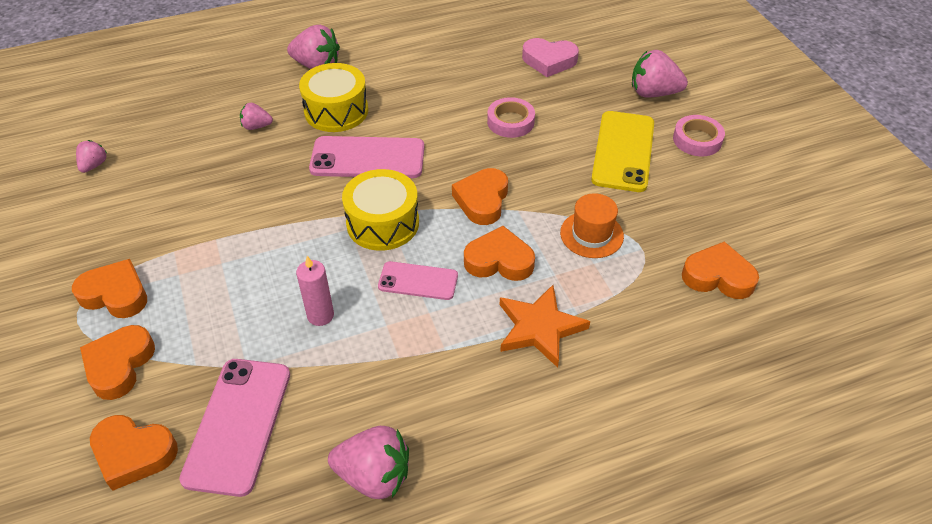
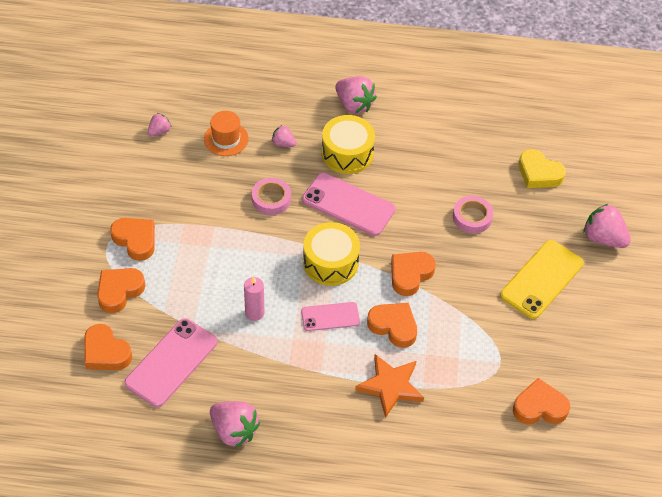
camera: 25 degrees right, 5 degrees up
pink phone [378,261,458,300] -> pink phone turned 45 degrees counterclockwise [301,302,360,331]
pink heart [522,38,579,77] -> yellow heart [519,149,566,188]
orange hat [560,193,624,258] -> orange hat moved to [204,111,249,156]
pink tape [673,115,725,156] -> pink tape moved to [252,178,291,215]
orange heart [682,241,759,299] -> orange heart turned 45 degrees counterclockwise [513,378,570,424]

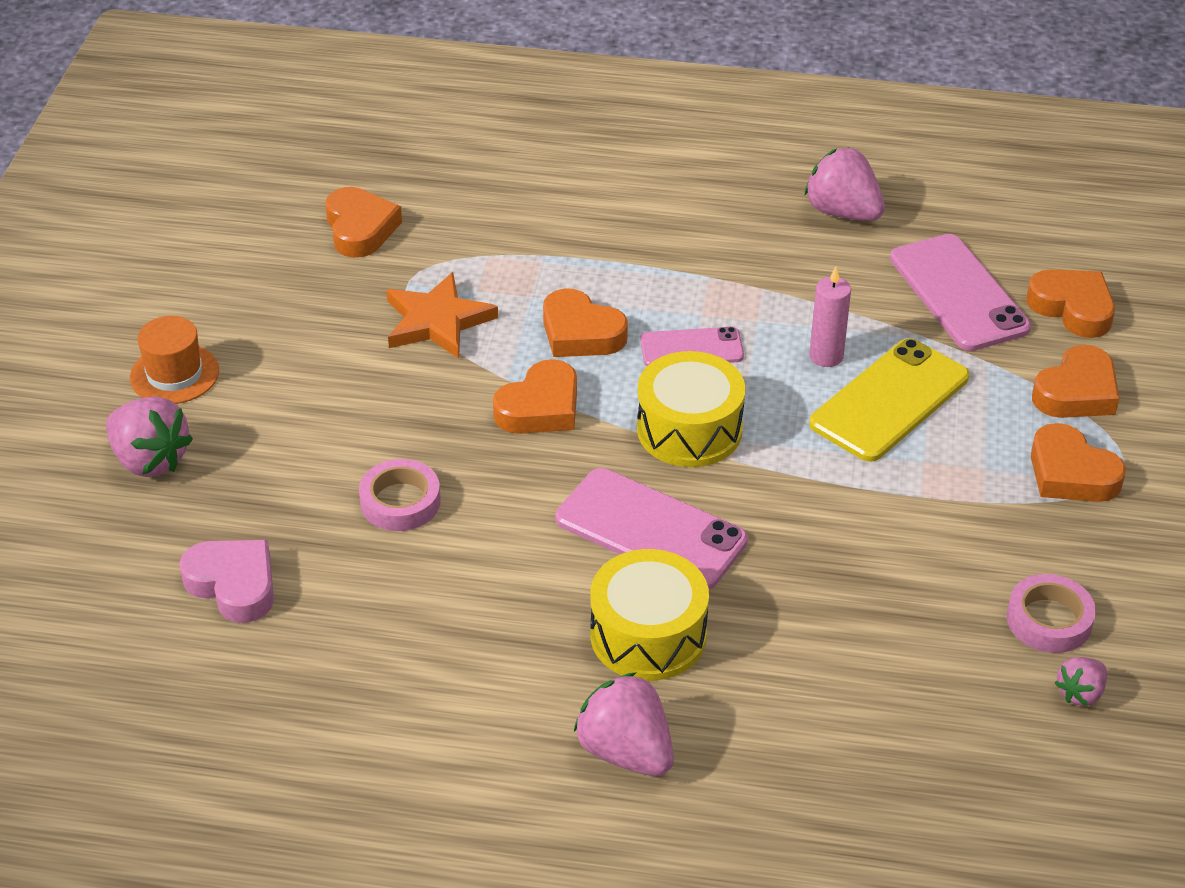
camera: 175 degrees left, 10 degrees down
pink phone [124,318,217,407] -> pink phone turned 60 degrees counterclockwise [890,234,1031,351]
orange hat [204,111,249,156] -> orange hat moved to [130,316,219,404]
pink tape [252,178,291,215] -> pink tape moved to [1007,574,1096,653]
pink strawberry [272,125,297,147] -> none
orange star [355,354,424,418] -> orange star moved to [386,272,498,359]
yellow phone [500,240,584,319] -> yellow phone moved to [809,338,969,462]
orange heart [513,378,570,424] -> orange heart turned 105 degrees counterclockwise [325,187,402,258]
yellow heart [519,149,566,188] -> pink heart [179,540,274,623]

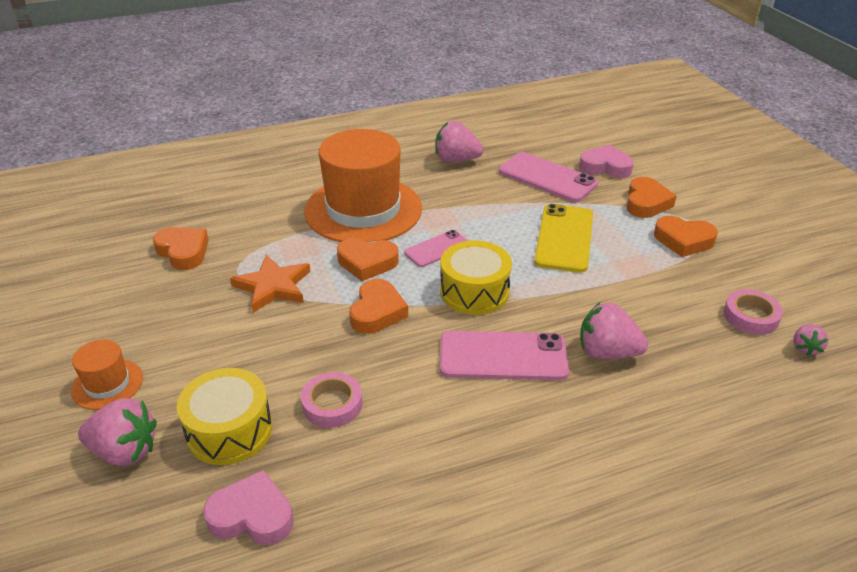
camera: 30 degrees left, 5 degrees down
pink strawberry [574,672,674,776] -> pink strawberry moved to [580,302,648,359]
yellow drum [590,549,709,681] -> yellow drum moved to [176,368,272,465]
pink candle [809,267,851,367] -> none
orange heart [1026,269,1115,338] -> pink heart [579,145,634,178]
none -> orange hat [304,129,422,242]

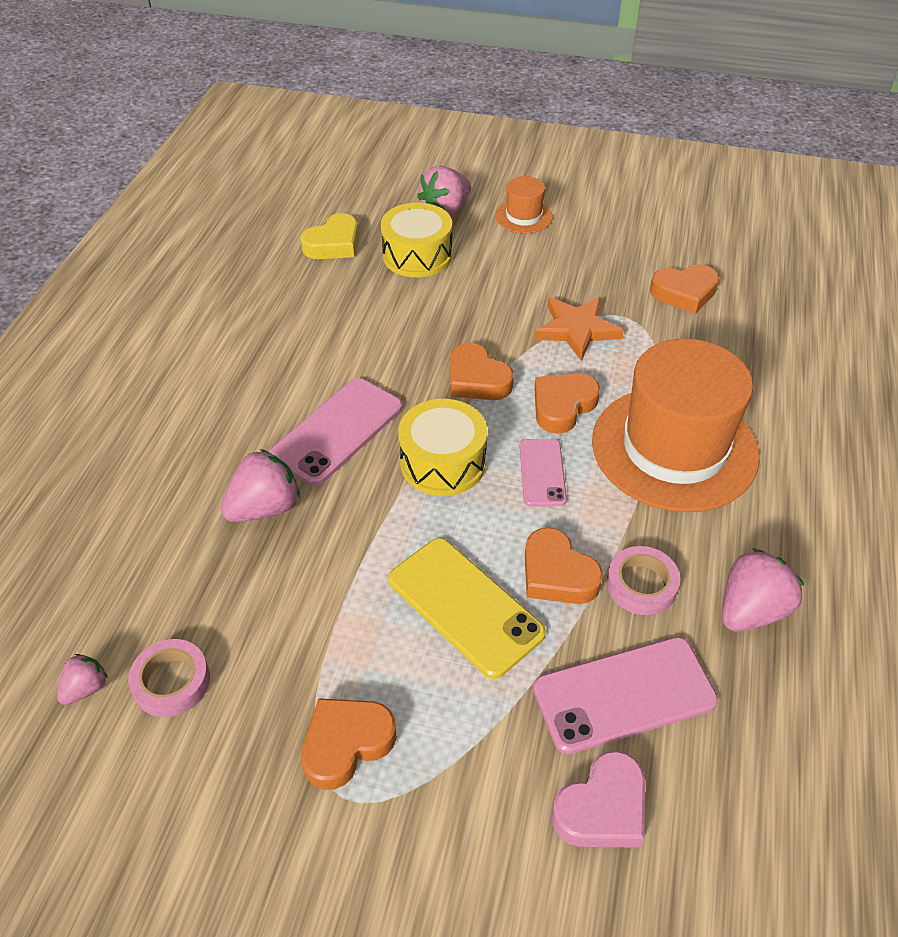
camera: 125 degrees right, 10 degrees up
pink heart [203,470,293,545] -> yellow heart [300,213,359,259]
pink tape [301,372,362,428] -> pink tape moved to [607,546,680,615]
orange heart [627,177,676,218] -> orange heart moved to [525,528,603,604]
pink strawberry [793,324,829,356] -> pink strawberry turned 75 degrees clockwise [57,654,108,705]

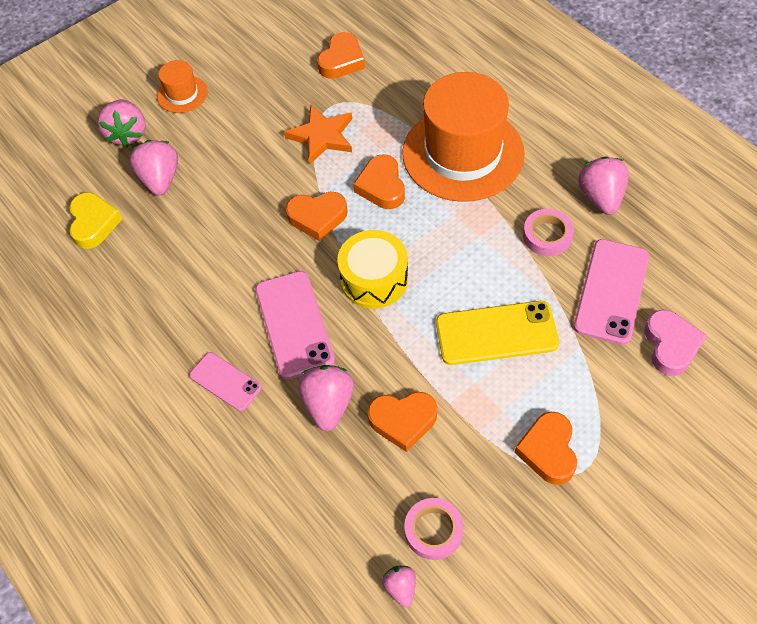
camera: 50 degrees left, 10 degrees up
yellow drum [381,202,452,277] -> pink strawberry [129,140,178,196]
pink phone [520,439,567,507] -> pink phone moved to [189,352,262,411]
orange heart [525,528,603,604] -> orange heart moved to [367,392,437,452]

